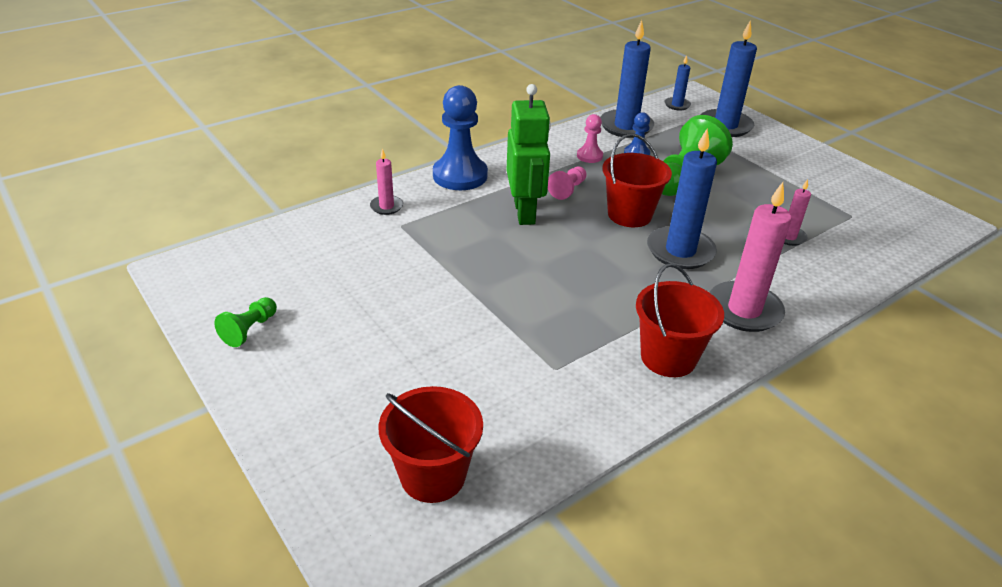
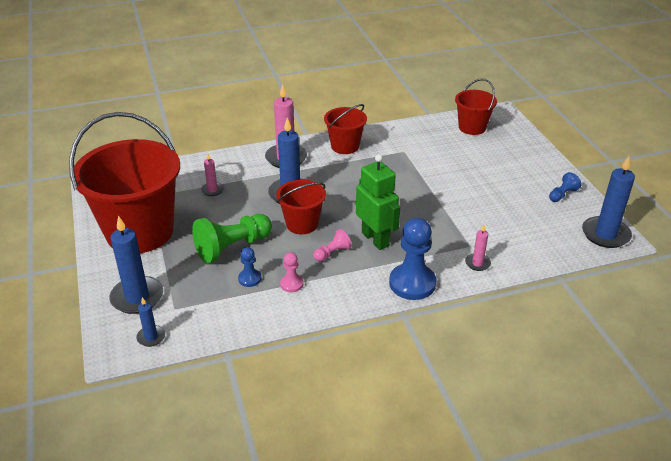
camera: 160 degrees left, 0 degrees up
green pawn [214,297,277,347] -> blue pawn [549,172,582,202]
green robot [506,84,551,225] -> green robot turned 135 degrees clockwise [356,154,400,250]
blue candle [600,20,654,138] -> blue candle moved to [582,156,635,248]
none -> red bucket [69,112,180,253]

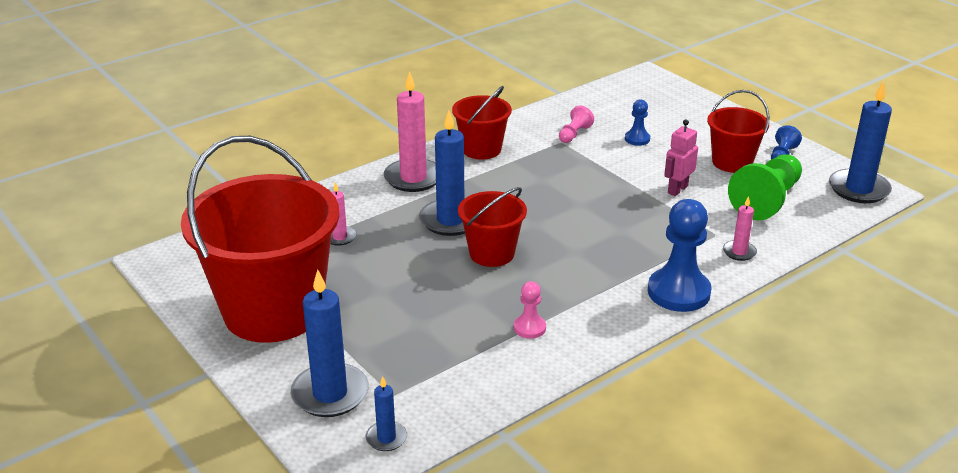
camera: 20 degrees left, 5 degrees down
green pawn [192,214,272,264] -> green pawn moved to [728,154,802,220]
blue pawn [238,247,262,287] -> blue pawn moved to [625,99,650,146]
pink pawn [313,229,352,262] -> pink pawn moved to [559,105,594,143]
green robot [356,154,400,250] -> none
red bucket [455,79,497,135] -> red bucket moved to [707,90,769,173]
none -> pink robot [664,120,698,196]

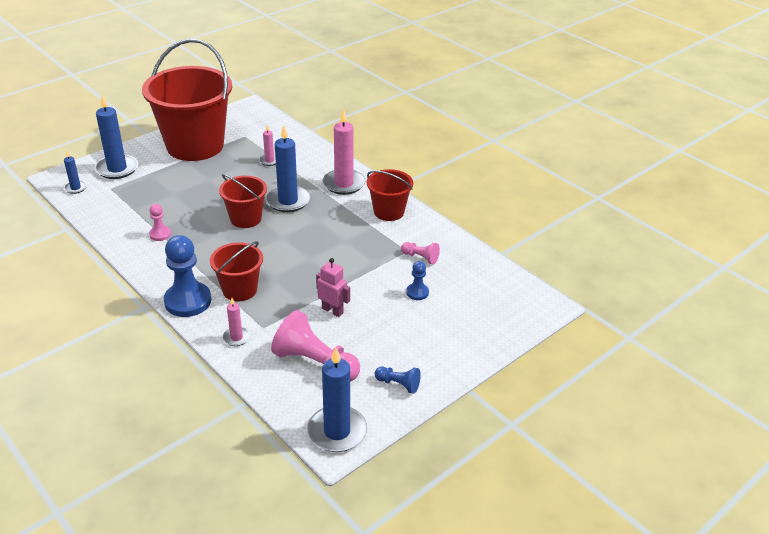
camera: 85 degrees right, 5 degrees up
red bucket [707,90,769,173] -> red bucket moved to [210,241,263,301]
green pawn [728,154,802,220] -> pink pawn [271,310,360,382]

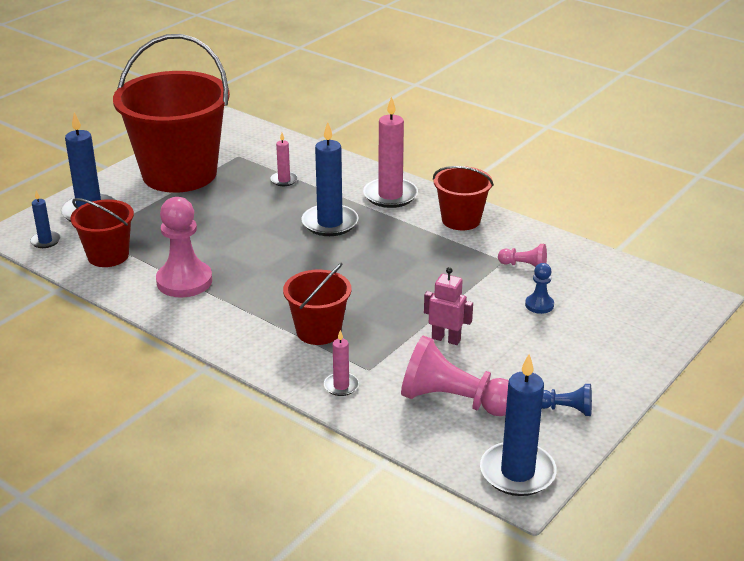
camera: 10 degrees left, 5 degrees down
pink pawn [149,204,171,241] -> pink pawn [156,197,212,297], size x2.00
blue pawn [164,235,211,317] -> none
red bucket [219,174,267,228] -> red bucket moved to [70,198,134,267]

